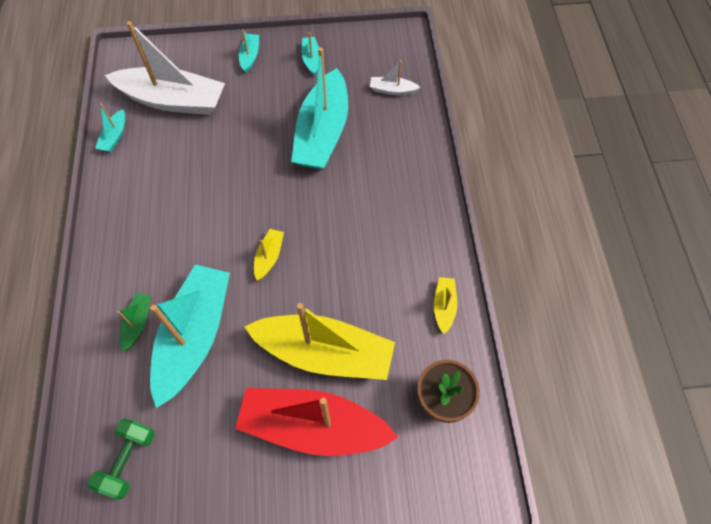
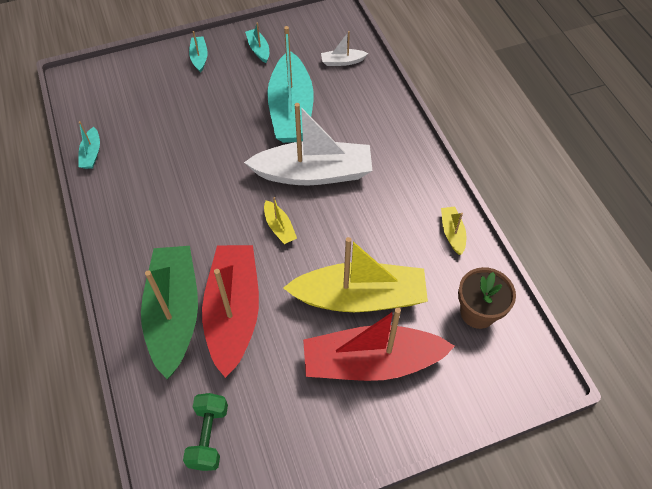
camera: 15 degrees left, 5 degrees down
white boat [105,21,225,115] -> white boat moved to [244,103,372,185]
green boat [117,293,151,352] -> green boat [141,246,198,379], size x2.35
turquoise boat [150,265,230,408] -> red boat [202,245,259,378]
yellow boat [254,229,284,280] -> yellow boat turned 150 degrees clockwise [264,197,297,244]

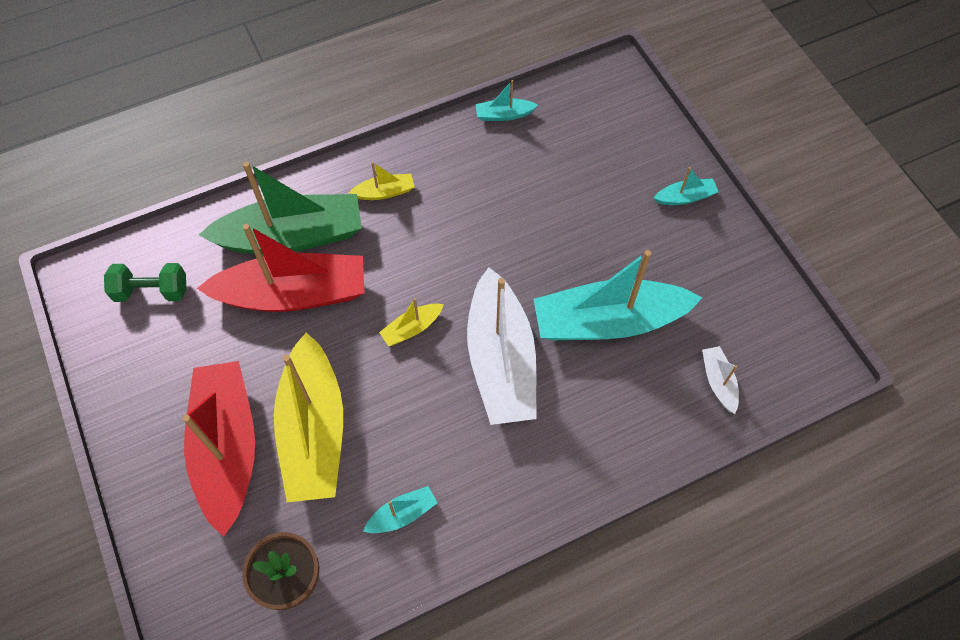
camera: 85 degrees right, 5 degrees up
turquoise boat [245,22,269,63] -> turquoise boat moved to [363,486,437,533]
yellow boat [441,207,466,255] -> yellow boat moved to [349,162,414,200]

